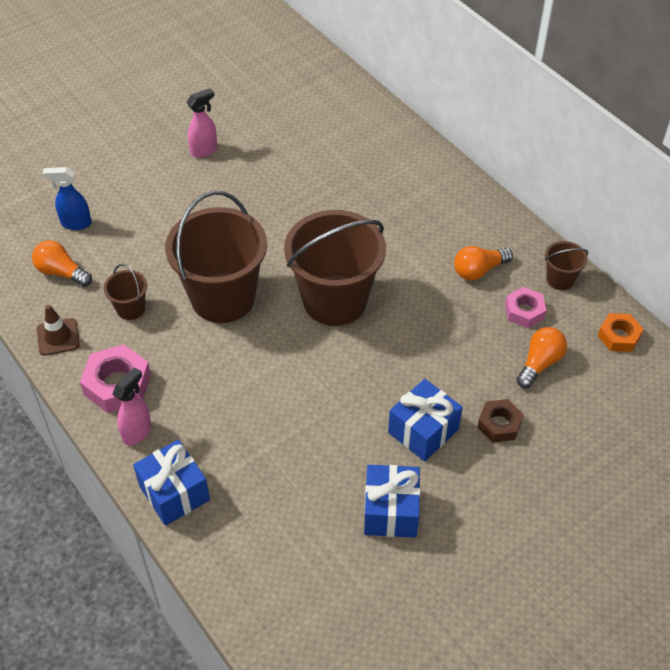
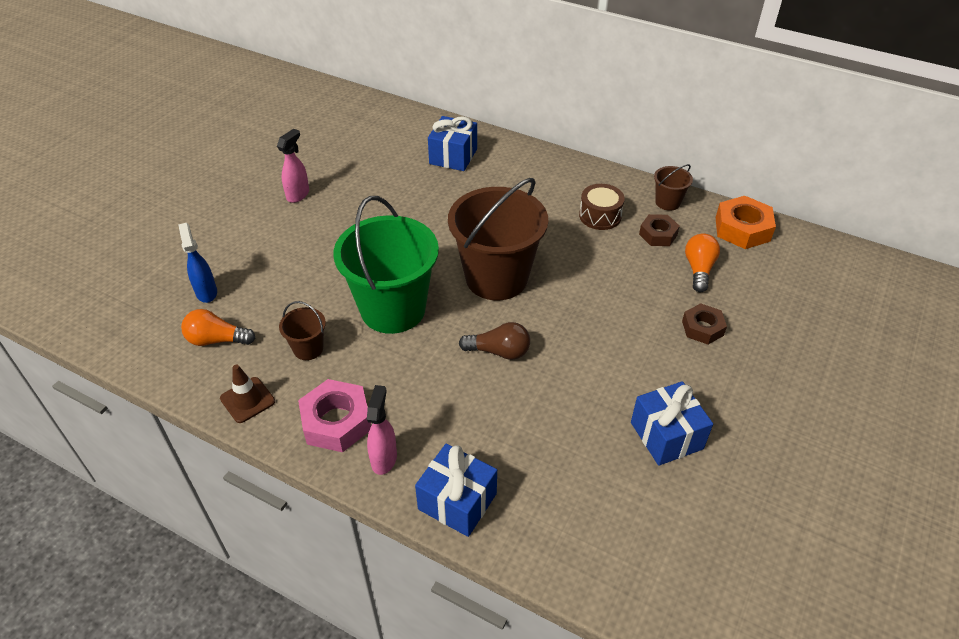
camera: 25 degrees left, 5 degrees down
blue spray bottle [42,167,92,230] -> blue spray bottle turned 90 degrees clockwise [178,223,217,303]
brown bucket [165,191,267,323] -> green bucket [333,196,439,334]
blue gift [388,379,463,461] -> blue gift moved to [428,116,477,171]
orange light bulb [454,246,513,280] -> brown drum [579,184,625,230]
pink nut [505,287,546,328] -> brown nut [639,214,680,246]
orange nut [598,313,643,352] -> orange nut [716,196,776,249], size x1.56
none -> brown light bulb [459,322,530,360]

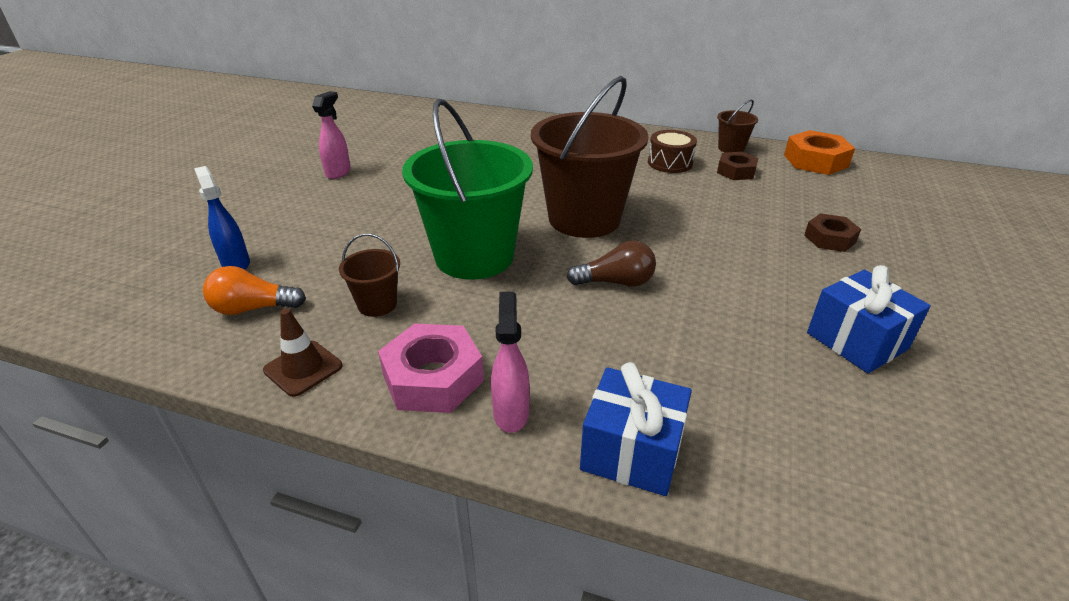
camera: 10 degrees left, 10 degrees down
blue gift [428,116,477,171] -> none
orange light bulb [685,233,720,292] -> none

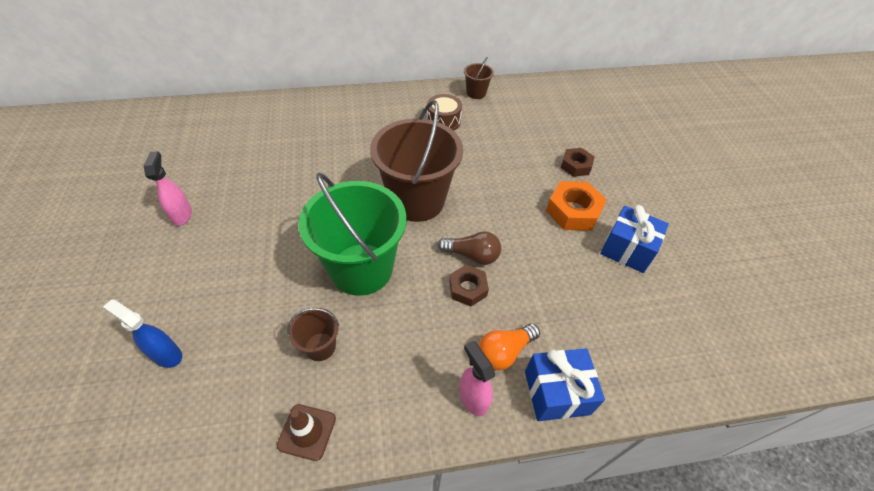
camera: 30 degrees left, 15 degrees up
orange light bulb [203,266,306,315] -> orange light bulb moved to [479,324,540,370]
pink nut [378,323,484,413] -> none
brown light bulb [567,240,656,287] -> brown light bulb turned 45 degrees clockwise [438,231,501,265]
brown nut [717,152,758,180] -> brown nut moved to [449,265,489,307]
orange nut [784,130,855,175] -> orange nut moved to [546,181,607,231]

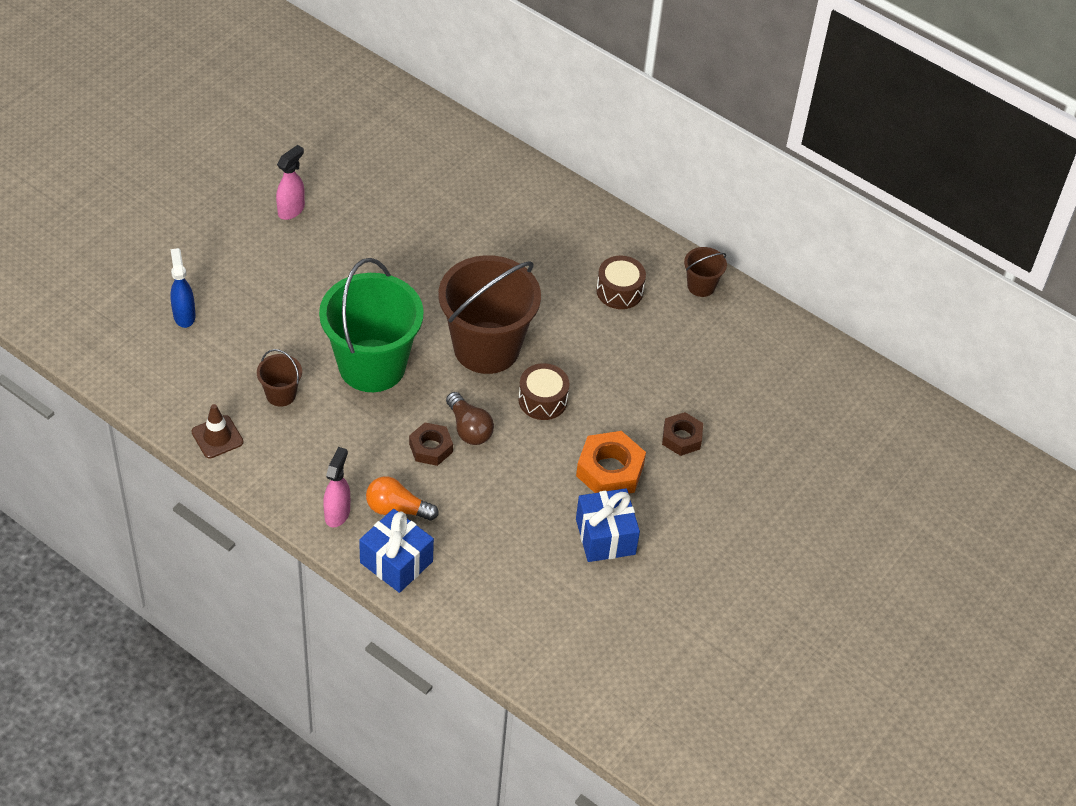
camera: 45 degrees right, 0 degrees up
none -> brown drum [518,363,569,420]

